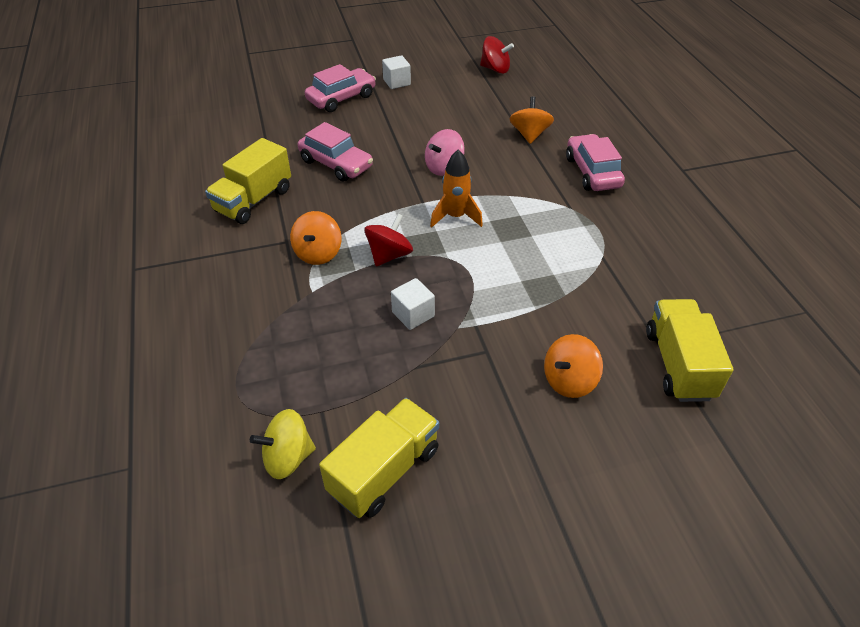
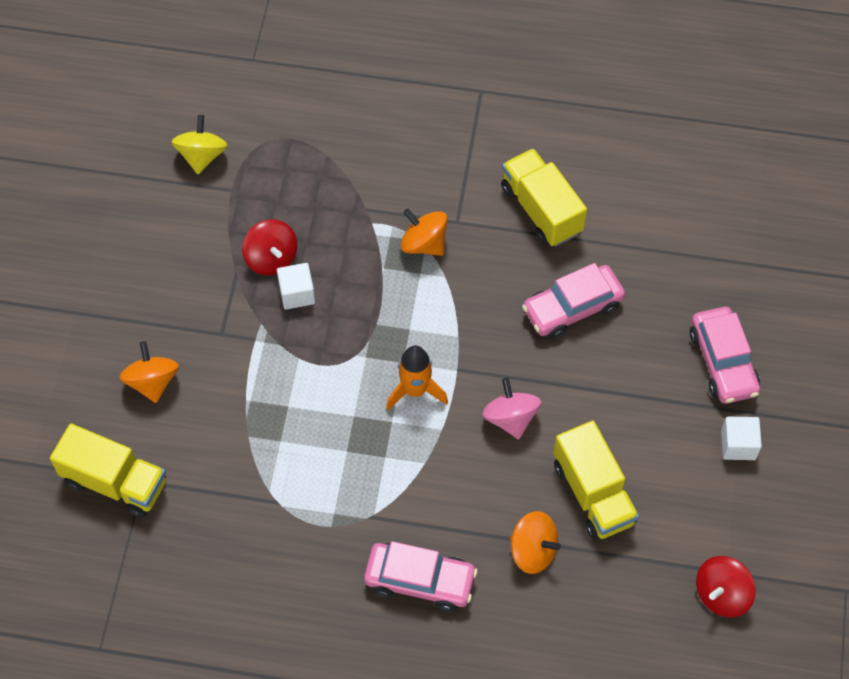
camera: 115 degrees right, 15 degrees up
yellow truck [319,398,439,518] -> yellow truck moved to [553,420,639,540]
red spinning top [364,213,413,266] -> red spinning top moved to [242,219,297,275]

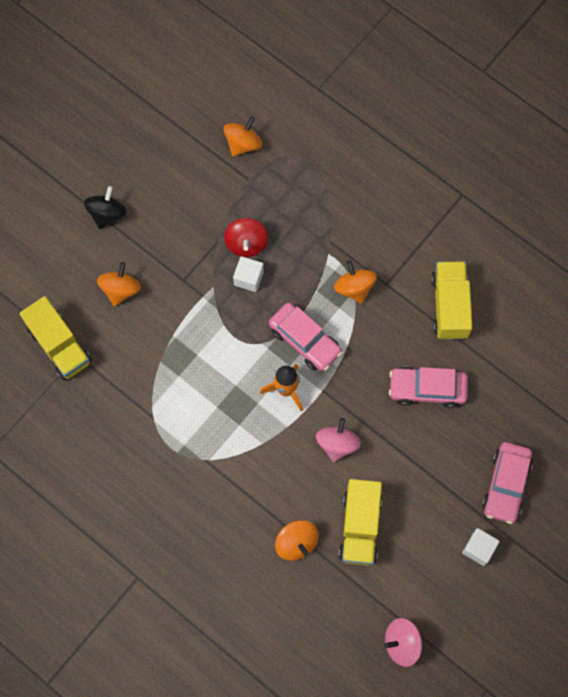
camera: 30 degrees right, 10 degrees up
yellow spinning top [172,115,228,174] -> orange spinning top [223,116,262,157]
pink car [364,541,478,611] -> pink car moved to [269,303,342,372]
red spinning top [696,556,756,617] -> pink spinning top [384,618,422,667]
none -> black spinning top [84,186,127,229]

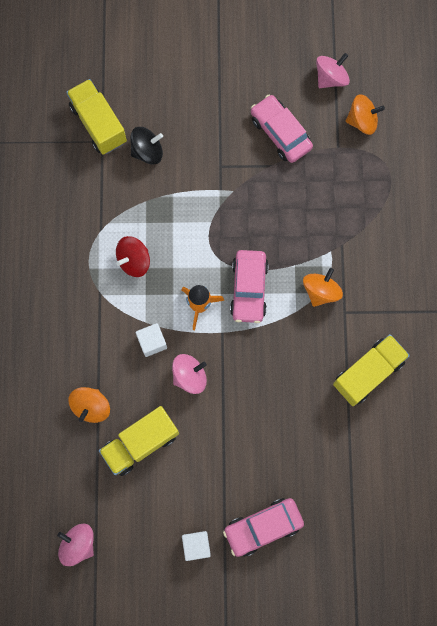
camera: 50 degrees right, 5 degrees up
yellow truck [20,296,92,380] -> yellow truck turned 135 degrees clockwise [66,79,127,155]
black spinning top [84,186,127,229] -> black spinning top moved to [130,127,163,165]
orange spinning top [97,262,141,306] -> none
red spinning top [224,218,268,257] -> red spinning top moved to [116,236,150,277]
white cube [233,256,264,292] -> white cube moved to [136,323,167,357]
pink car [389,367,468,408] -> pink car moved to [251,94,313,163]
none -> pink spinning top [316,53,350,88]

